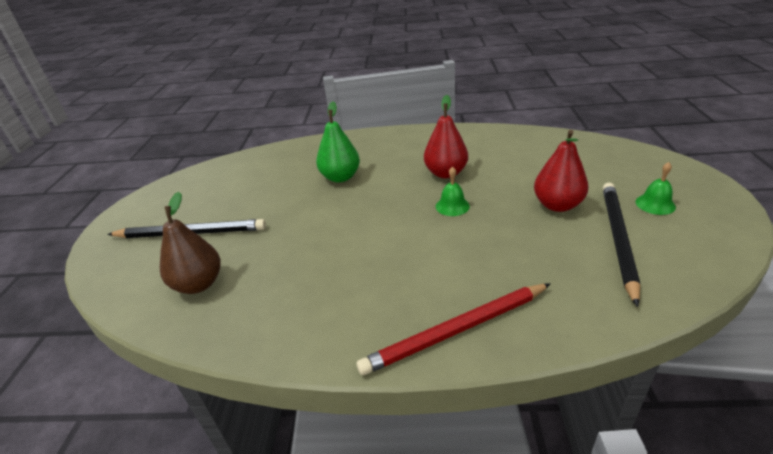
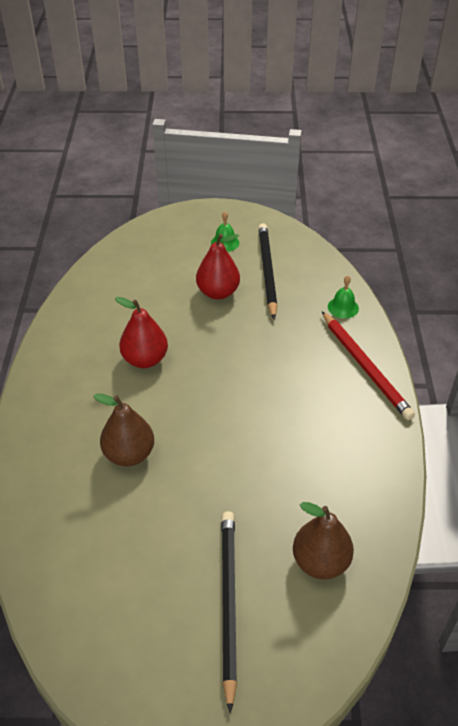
camera: 95 degrees left, 10 degrees up
green pear [316,102,360,183] -> brown pear [93,394,154,466]
green bell [436,166,470,216] -> green bell moved to [328,276,359,318]
black pencil [603,183,641,307] -> black pencil turned 75 degrees clockwise [258,223,277,319]

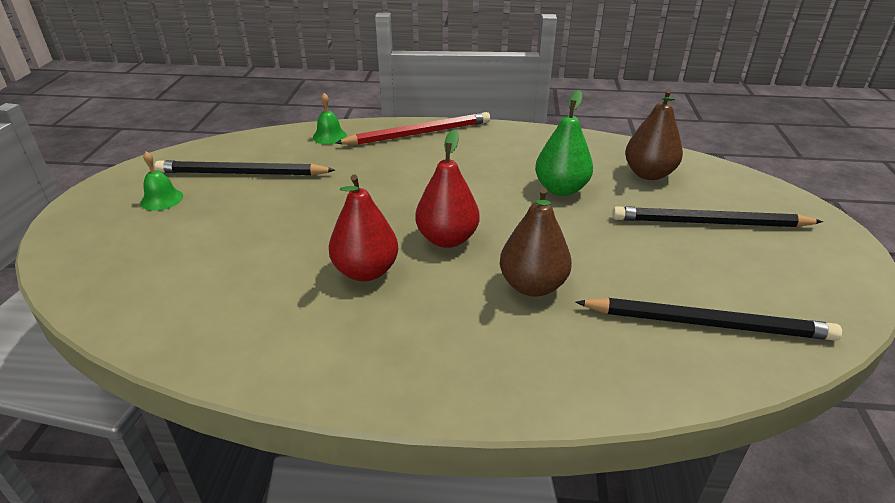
camera: 85 degrees left, 10 degrees down
red pear [196,234,240,300] -> red pear moved to [415,129,479,248]
none -> green pear [535,90,593,196]
none -> black pencil [575,298,842,341]

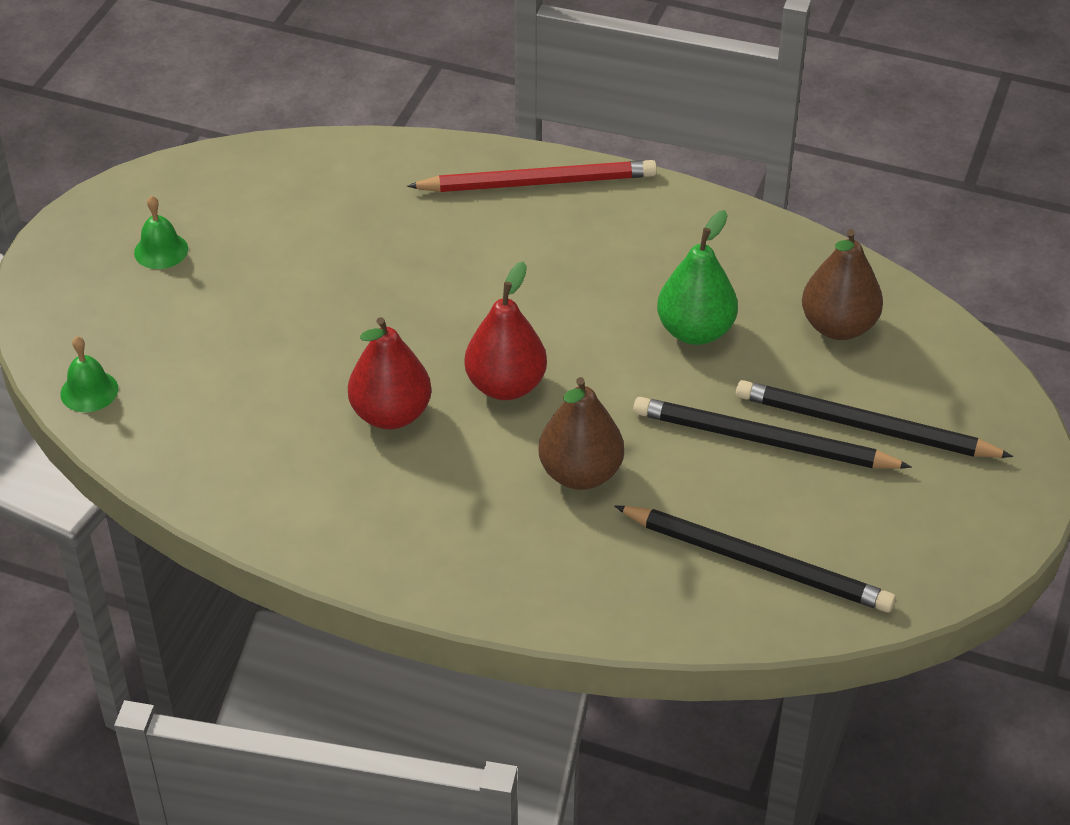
camera: 15 degrees right, 10 degrees up
black pencil [154,160,335,176] -> black pencil moved to [633,397,912,469]
green bell [313,93,347,144] -> green bell moved to [60,336,118,412]

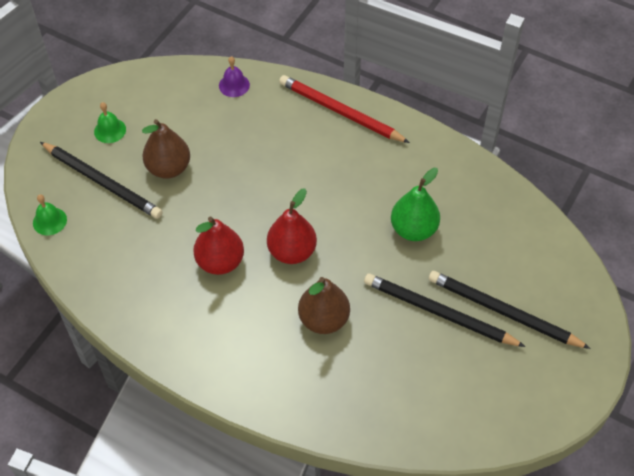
camera: 10 degrees right, 10 degrees up
red pencil [407,160,657,192] -> red pencil turned 150 degrees counterclockwise [279,75,410,143]
black pencil [615,506,896,612] -> black pencil moved to [40,142,163,219]
brown pear [802,229,883,340] -> brown pear moved to [142,119,190,179]
none -> purple bell [219,56,250,97]

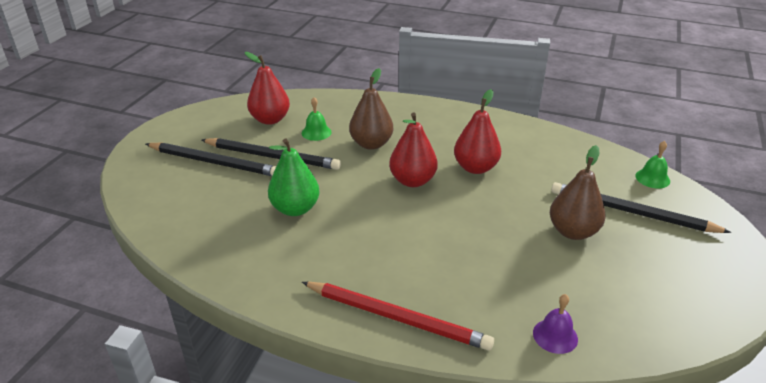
camera: 170 degrees right, 20 degrees down
green bell [94,102,126,143] -> green bell moved to [302,97,331,141]
none -> red pear [245,52,290,125]

